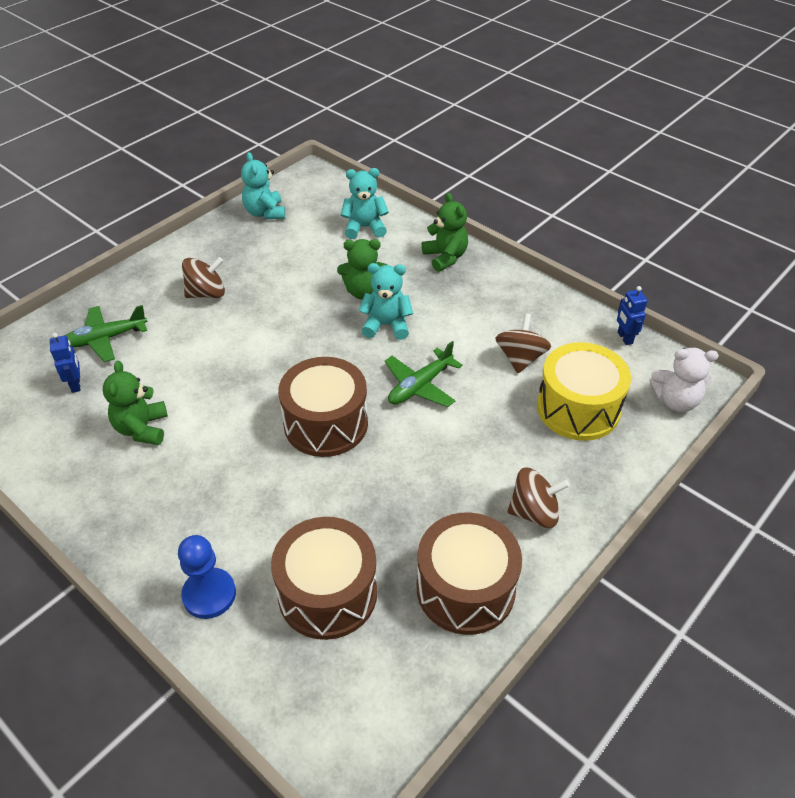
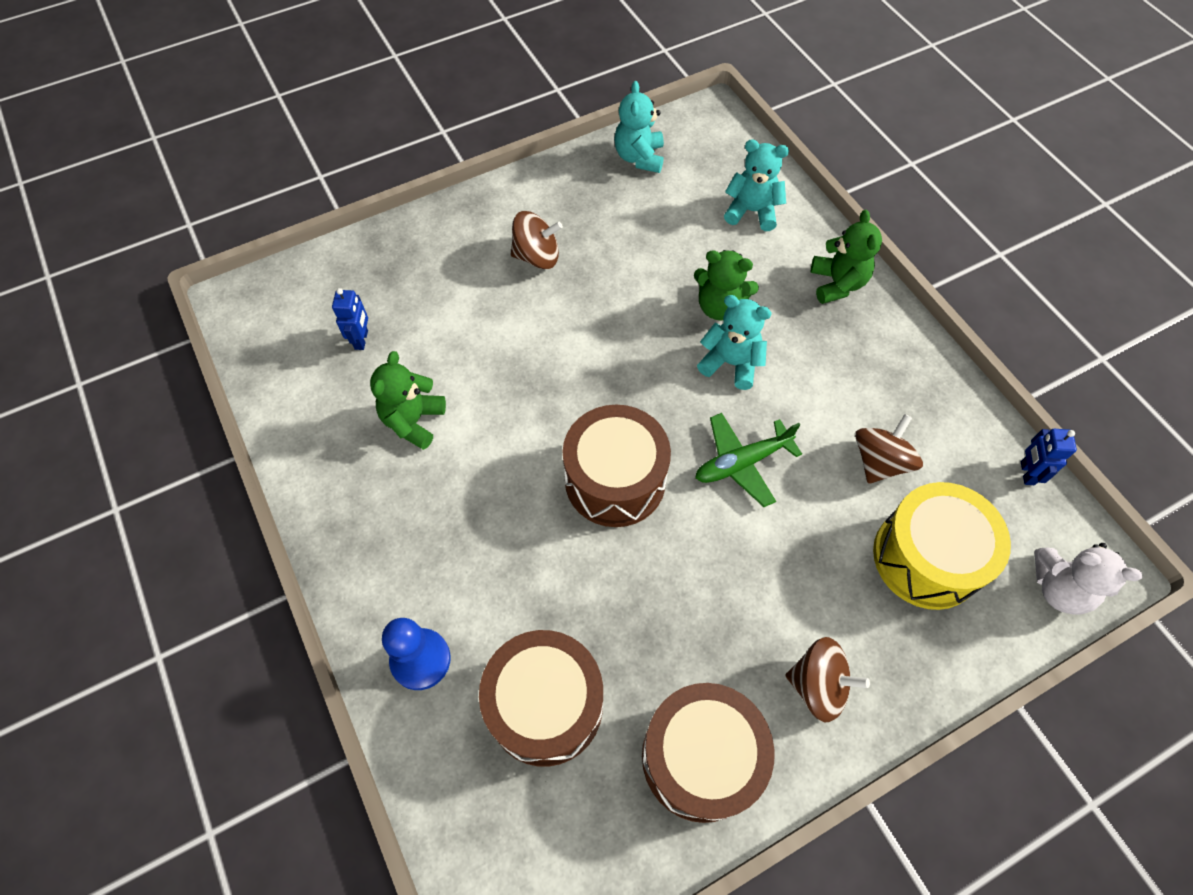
camera: 20 degrees right, 15 degrees up
green plane [66,305,148,362] -> none

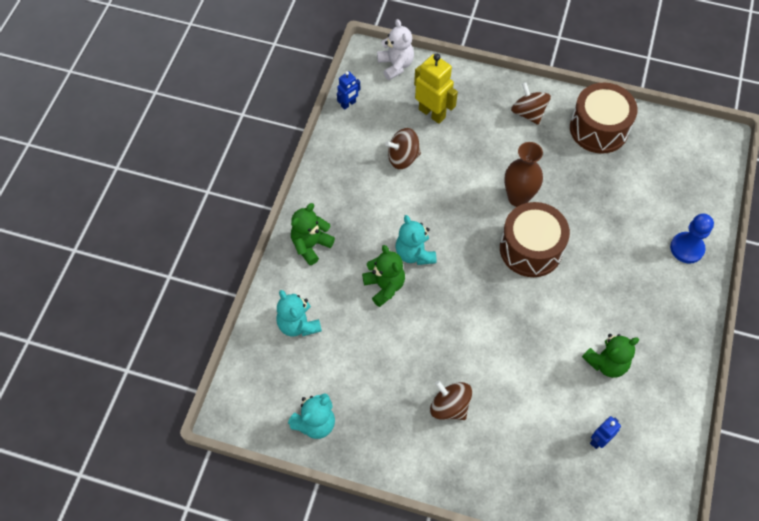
camera: 135 degrees left, 0 degrees up
brown drum [479,630,603,767] -> none
green plane [695,413,802,507] -> none
yellow drum [873,482,1011,610] -> yellow robot [414,54,458,124]
none -> brown vase [504,142,543,207]

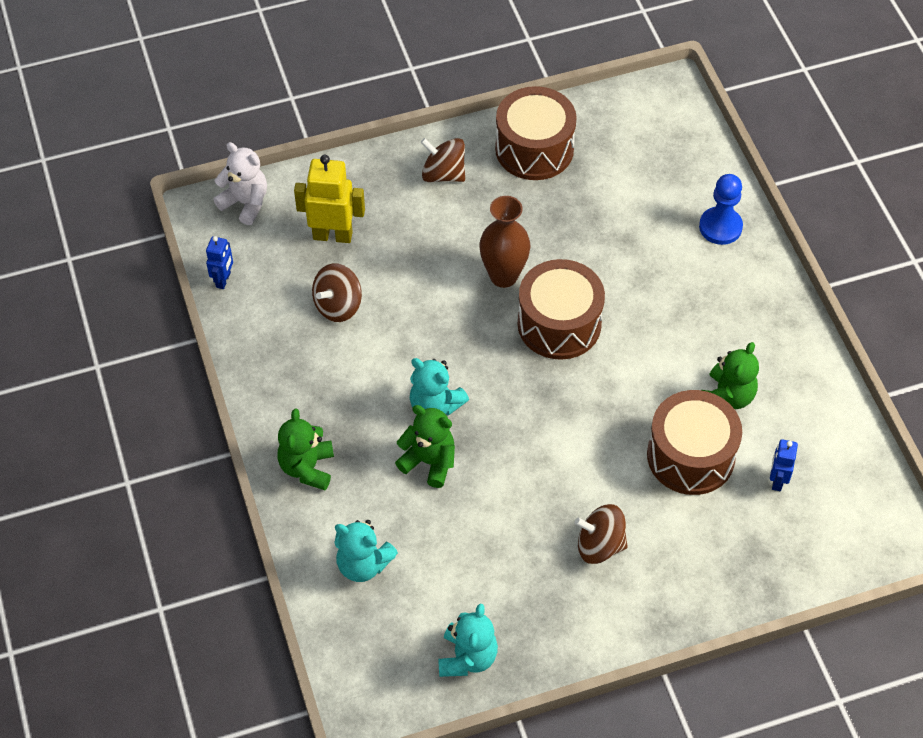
camera: 35 degrees left, 5 degrees down
none -> brown drum [647,390,742,495]

